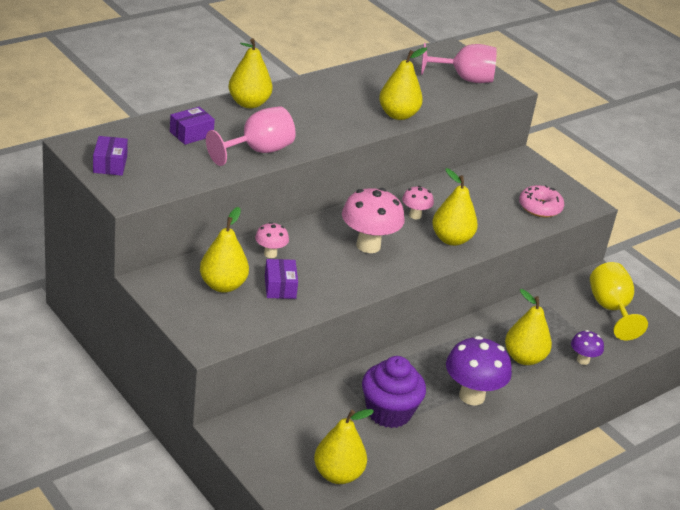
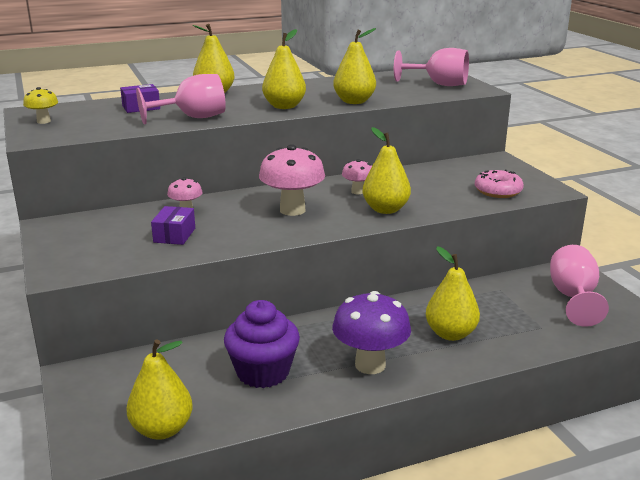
camera: 20 degrees right, 10 degrees down
purple box [93,136,128,176] -> yellow mushroom [23,87,58,124]
yellow pear [200,207,249,293] -> yellow pear moved to [262,29,306,109]
purple mushroom [571,330,604,365] -> none
yellow goblet [590,262,648,340] -> pink goblet [550,245,609,327]

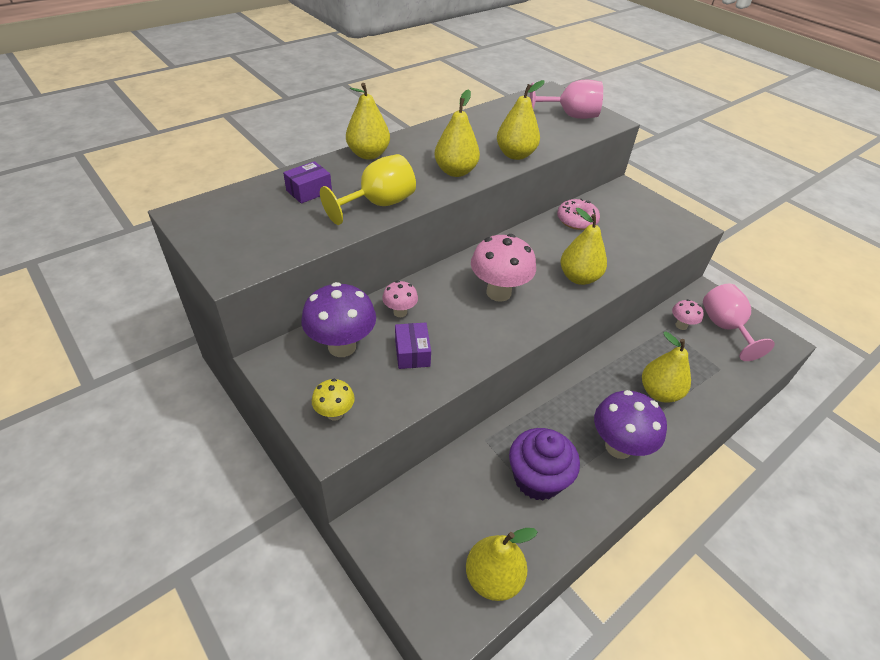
camera: 20 degrees left, 20 degrees up
yellow mushroom [23,87,58,124] -> yellow mushroom moved to [312,379,355,421]
pink goblet [136,74,226,124] -> yellow goblet [320,154,416,225]
pink mushroom [342,159,372,194] -> pink mushroom moved to [672,299,704,330]
pink donut [475,170,524,198] -> pink donut moved to [557,198,600,230]
none -> purple mushroom [301,282,376,357]

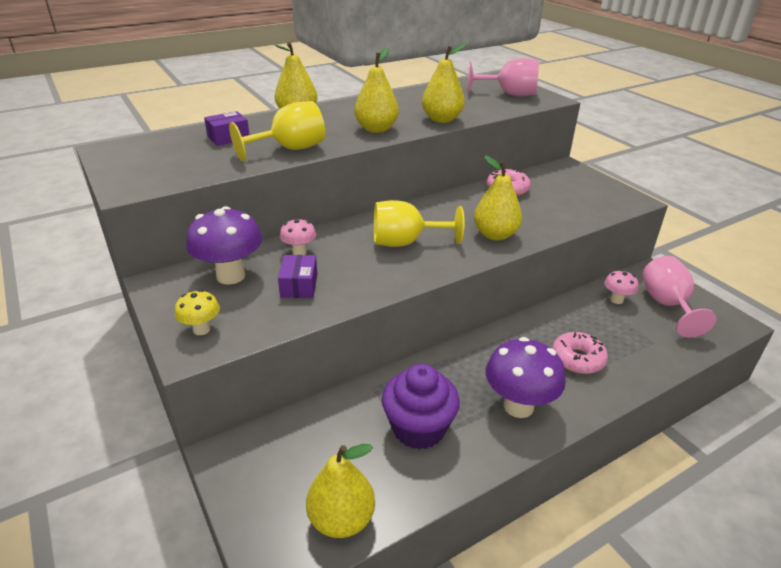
camera: 10 degrees right, 10 degrees down
pink mushroom [471,234,536,302] -> yellow goblet [374,200,465,247]
yellow pear [642,332,691,403] -> pink donut [552,332,608,374]

